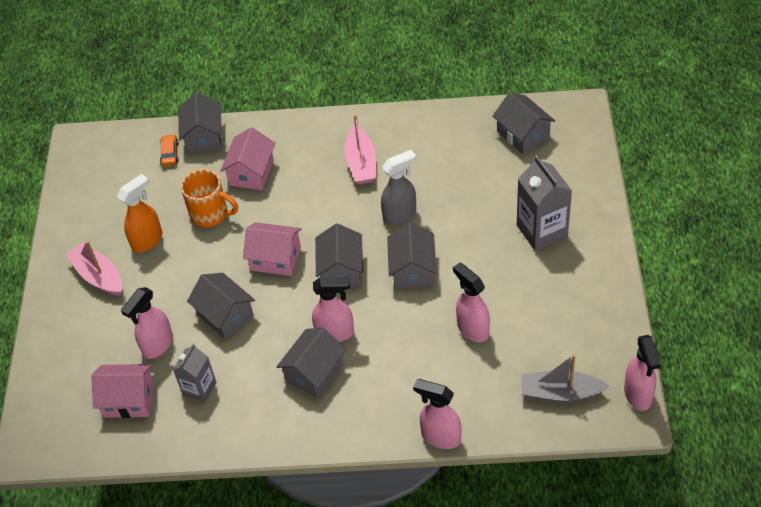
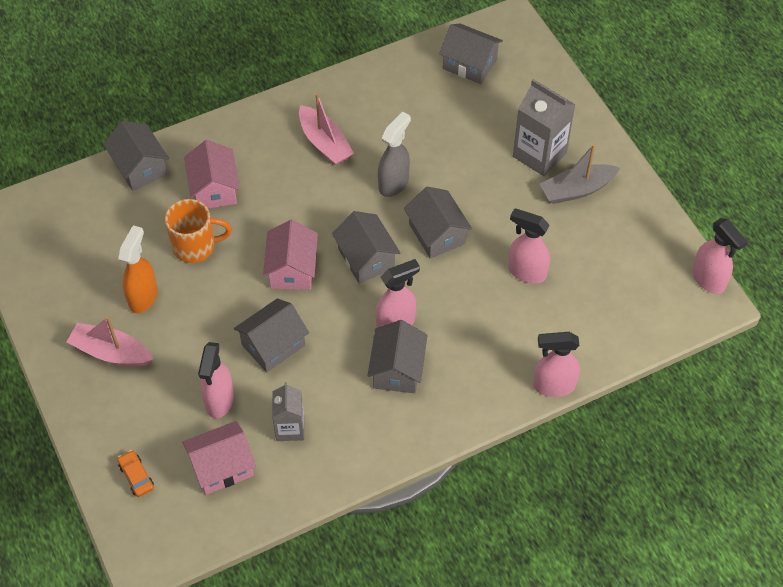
camera: 30 degrees left, 5 degrees up
orange car [160,134,179,166] -> orange car moved to [117,450,154,497]
grey house [187,273,255,339] -> grey house turned 60 degrees counterclockwise [234,298,309,372]
pink house [243,222,301,276] -> pink house turned 75 degrees counterclockwise [263,220,318,290]
grey boat [521,354,609,403] -> grey boat moved to [540,144,620,204]

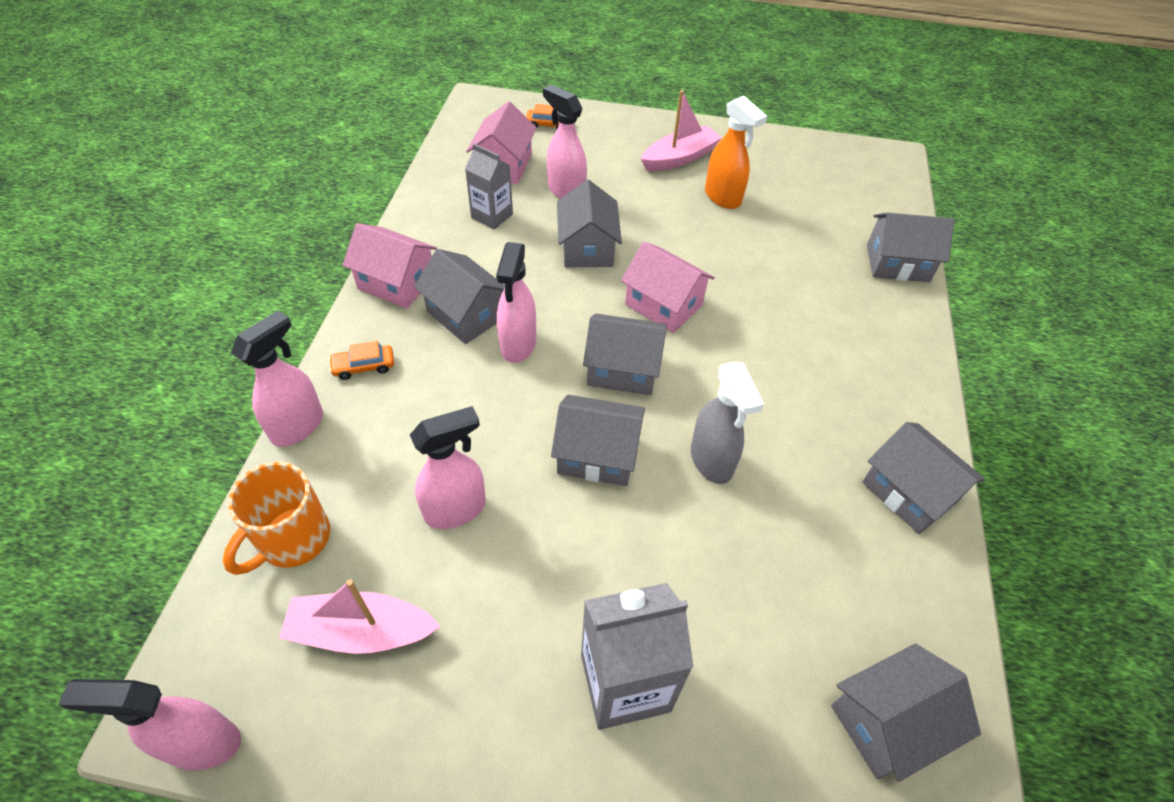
camera: 125 degrees right, 5 degrees down
orange mug [165,199,232,263] -> orange mug moved to [223,462,330,575]
pink house [184,140,240,209] -> pink house moved to [343,223,437,308]
pink boat [299,93,354,165] -> pink boat moved to [279,579,441,654]
grey boat [540,144,620,204] -> none
none -> orange car [329,341,394,380]
none -> grey house [862,422,985,534]

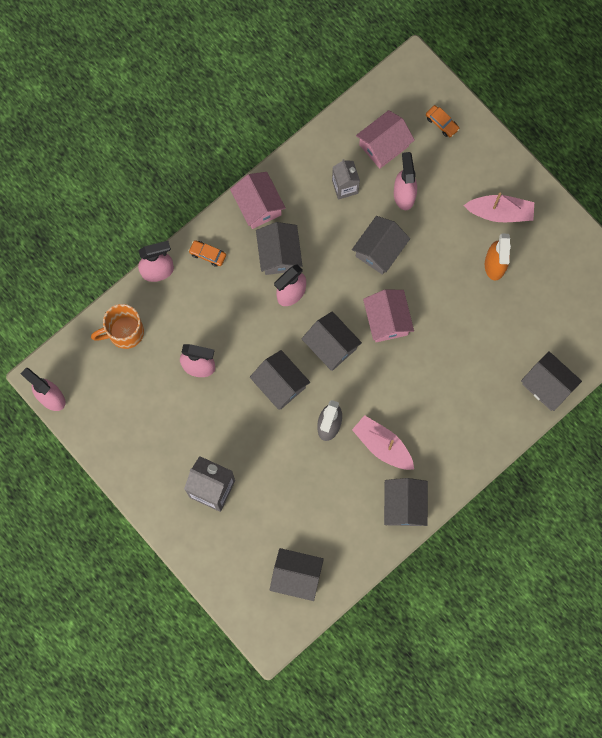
camera: 40 degrees right, 25 degrees up
pink boat [279,579,441,654] -> pink boat moved to [352,415,414,470]

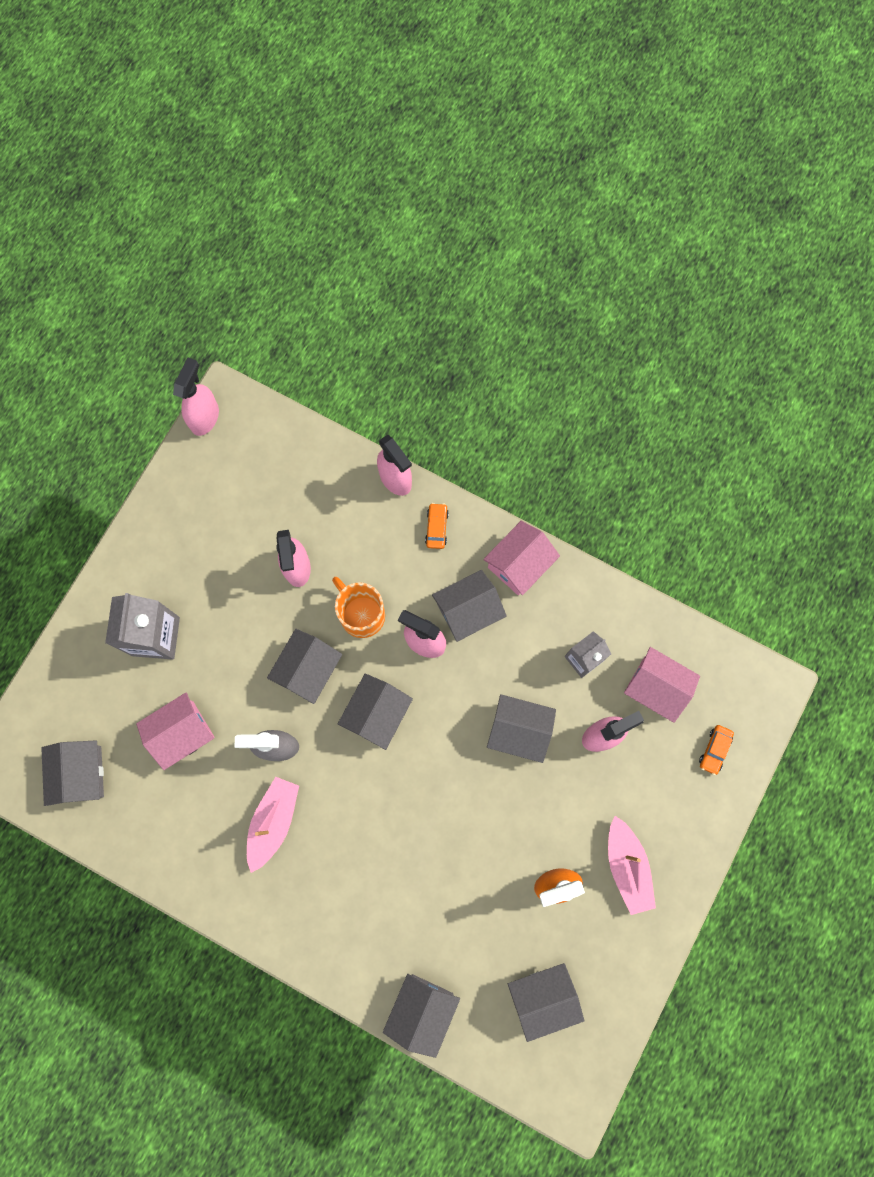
camera: 70 degrees right, 0 degrees up
orange mug [91,304,144,349] -> orange mug moved to [332,577,385,638]
pink house [363,290,414,342] -> pink house moved to [136,693,215,770]
grey house [384,478,428,526] -> grey house moved to [508,963,584,1042]

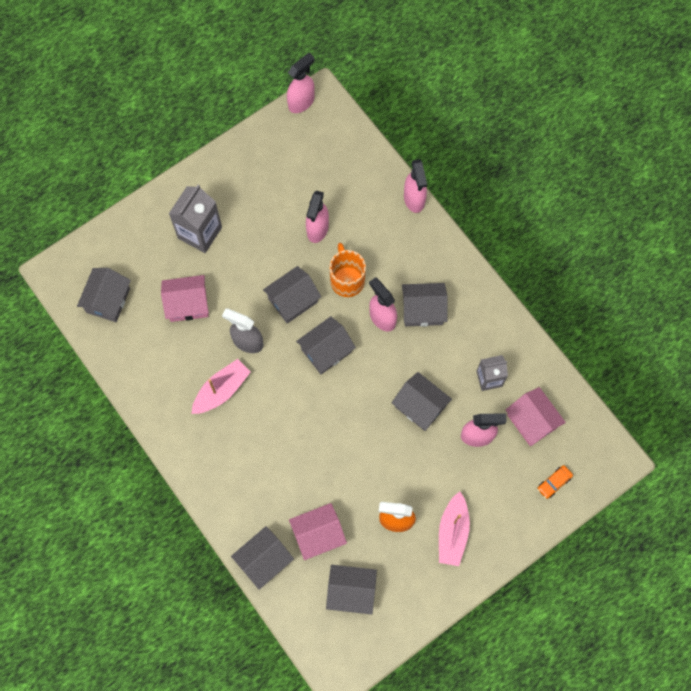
camera: 25 degrees right, 5 degrees down
orange car [425,503,449,549] -> none
pink house [483,521,560,596] -> pink house moved to [289,503,347,560]

